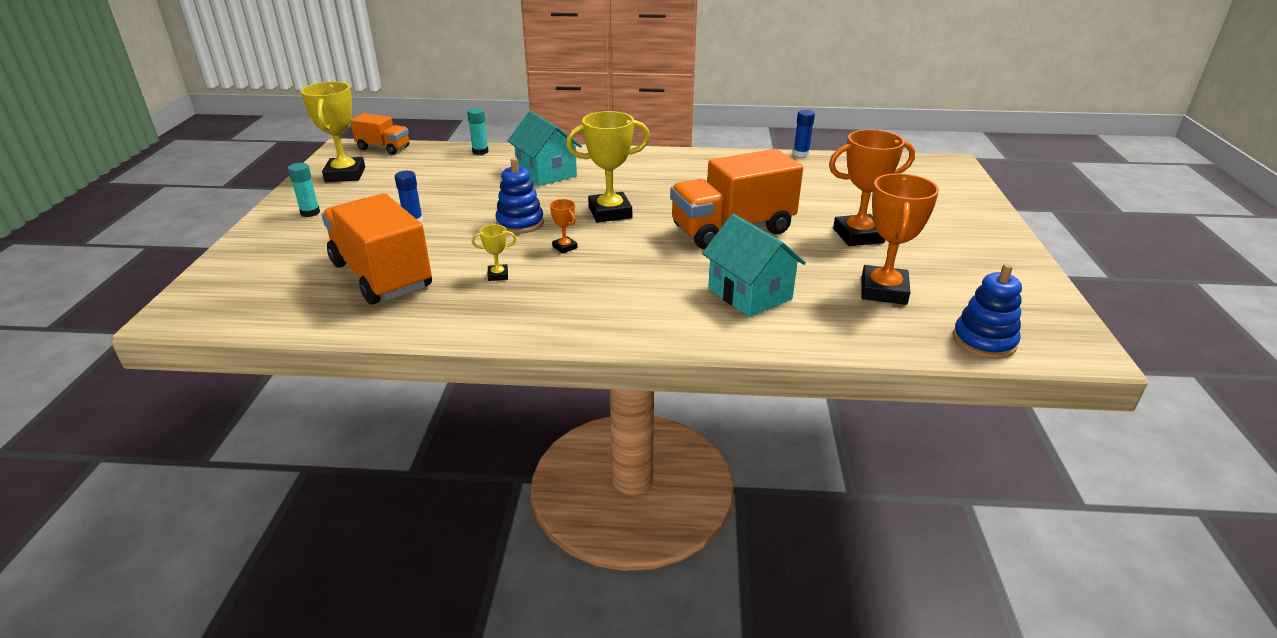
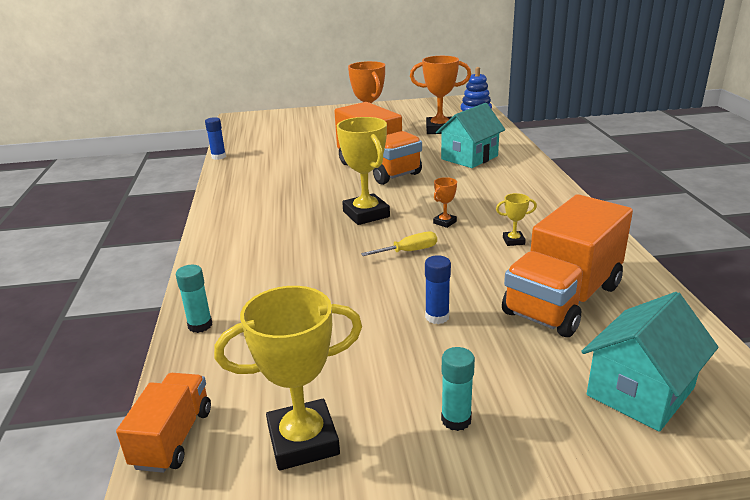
camera: 100 degrees left, 5 degrees down
yellow trophy [472,225,516,281] -> yellow trophy turned 75 degrees counterclockwise [496,193,537,246]
blue stacking toy [496,158,544,234] -> yellow screwdriver [361,232,437,256]
turquoise house [508,111,582,186] -> turquoise house moved to [581,292,718,432]

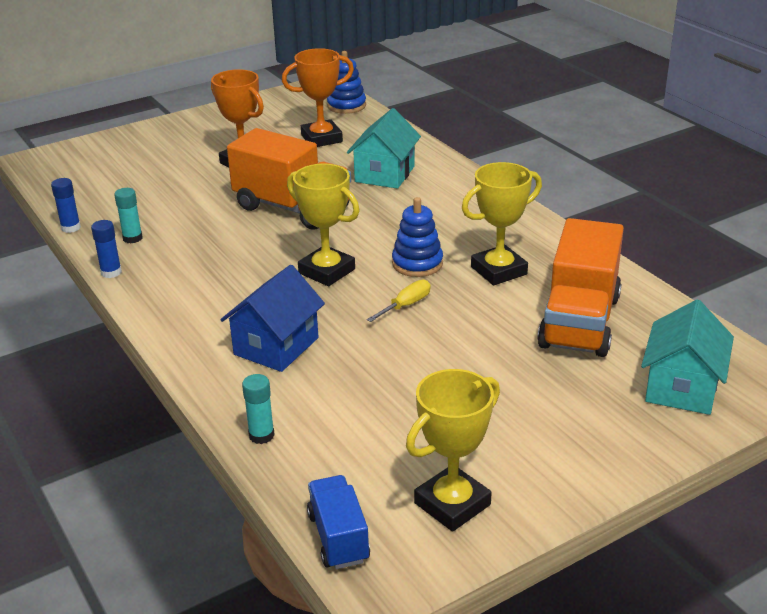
camera: 25 degrees left, 5 degrees up
orange truck [116,373,211,473] -> blue truck [307,475,370,569]
blue glue stick [425,255,451,324] -> blue glue stick moved to [91,220,122,278]
orange trophy [433,177,457,228] -> blue stacking toy [392,197,443,277]
turquoise glue stick [441,347,475,431] -> turquoise glue stick moved to [114,188,143,243]
yellow trophy [496,193,537,246] -> yellow trophy [462,162,542,286], size x2.18
none -> blue house [220,265,325,372]

